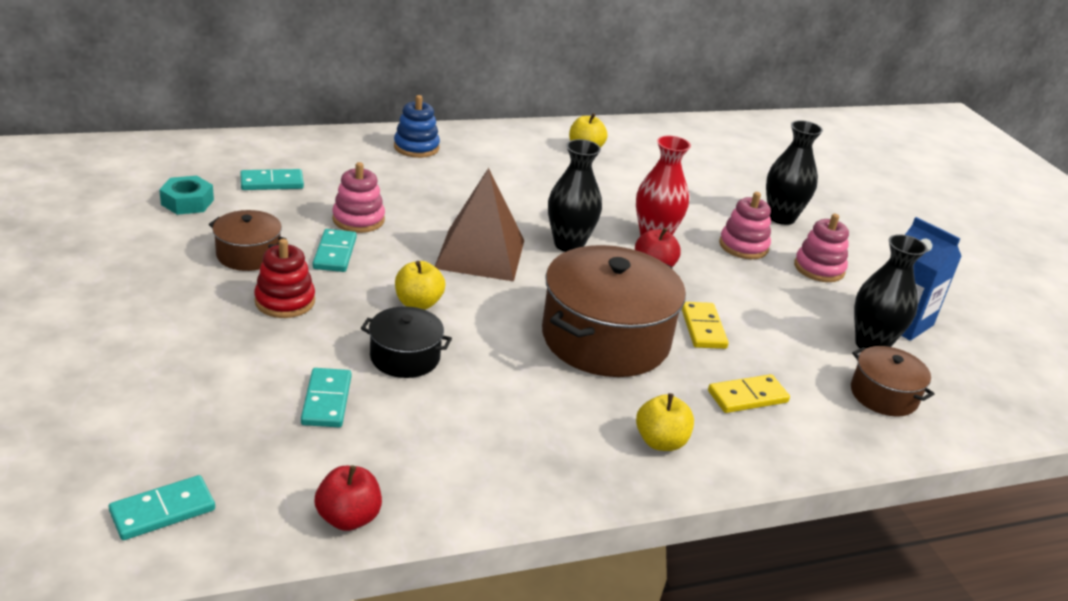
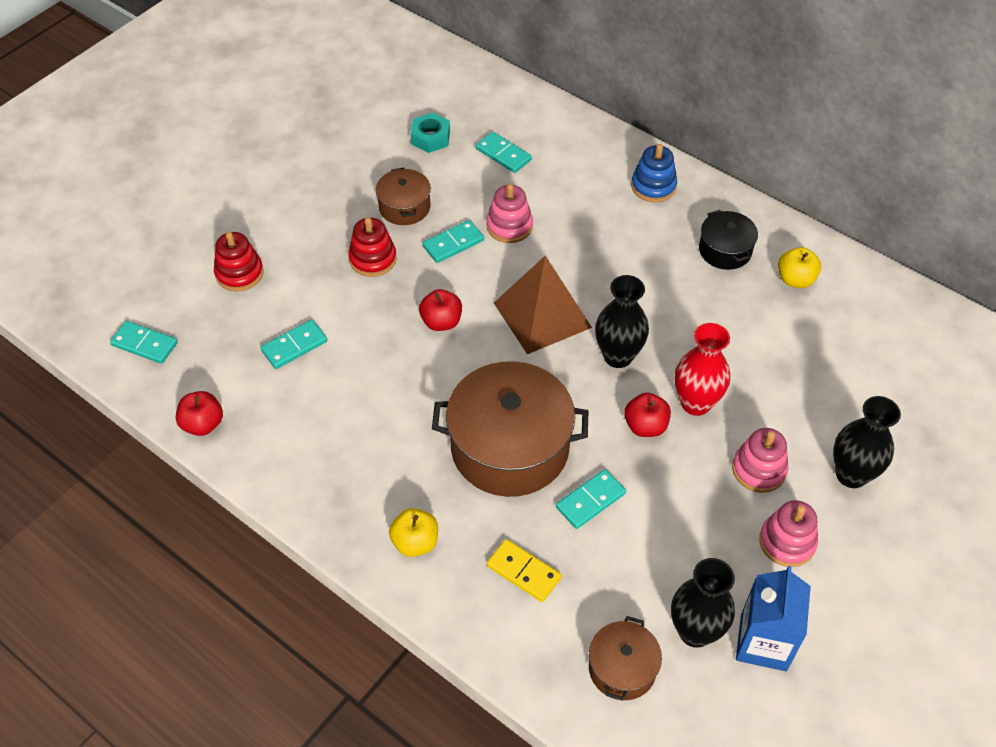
camera: 60 degrees right, 20 degrees up
black pot [361,306,452,378] -> black pot moved to [699,210,758,270]
yellow apple [395,261,445,310] -> red apple [419,289,462,331]
yellow domino [682,302,728,349] -> turquoise domino [556,469,626,529]
none -> red stacking toy [214,232,264,291]

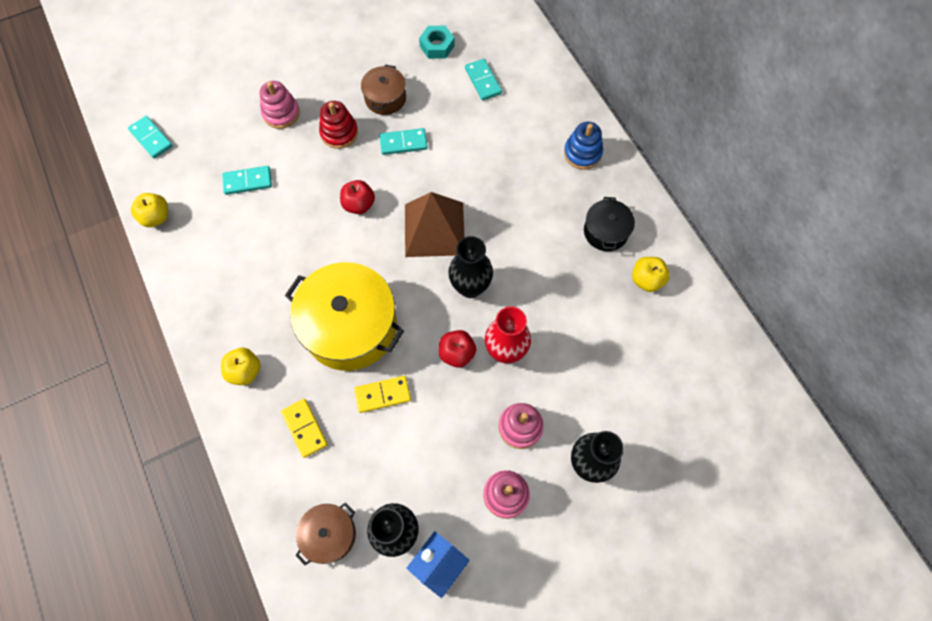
camera: 25 degrees right, 15 degrees up
red apple [176,391,223,436] -> yellow apple [131,193,168,227]
red stacking toy [214,232,264,291] -> none
brown pot [432,361,588,497] -> yellow pot [285,262,404,371]
pink stacking toy [486,184,533,243] -> pink stacking toy moved to [260,81,300,129]
turquoise domino [556,469,626,529] -> yellow domino [354,376,411,413]

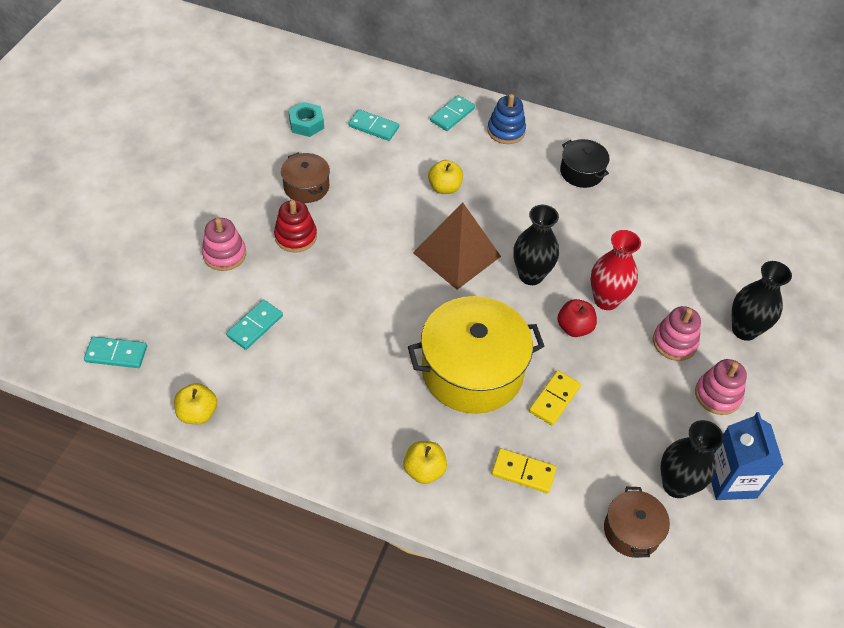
camera: 45 degrees left, 15 degrees down
red apple [340,180,375,214] -> none
turquoise domino [379,128,428,155] -> turquoise domino moved to [430,95,475,131]
yellow apple [632,257,670,292] -> yellow apple moved to [428,160,463,194]

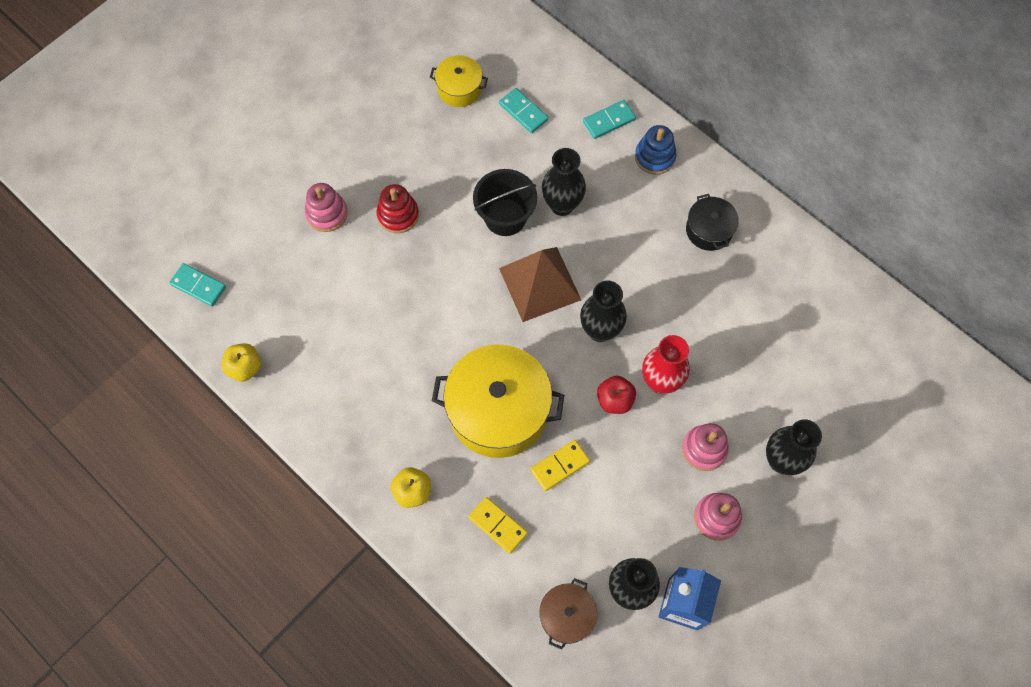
camera: 25 degrees right, 15 degrees up
turquoise domino [226,300,283,350] -> none
brown pot [281,153,330,203] -> none
turquoise nut [288,102,324,137] -> yellow pot [430,55,488,107]
yellow apple [428,160,463,194] -> black vase [542,148,586,216]
none -> black bucket [473,169,537,236]

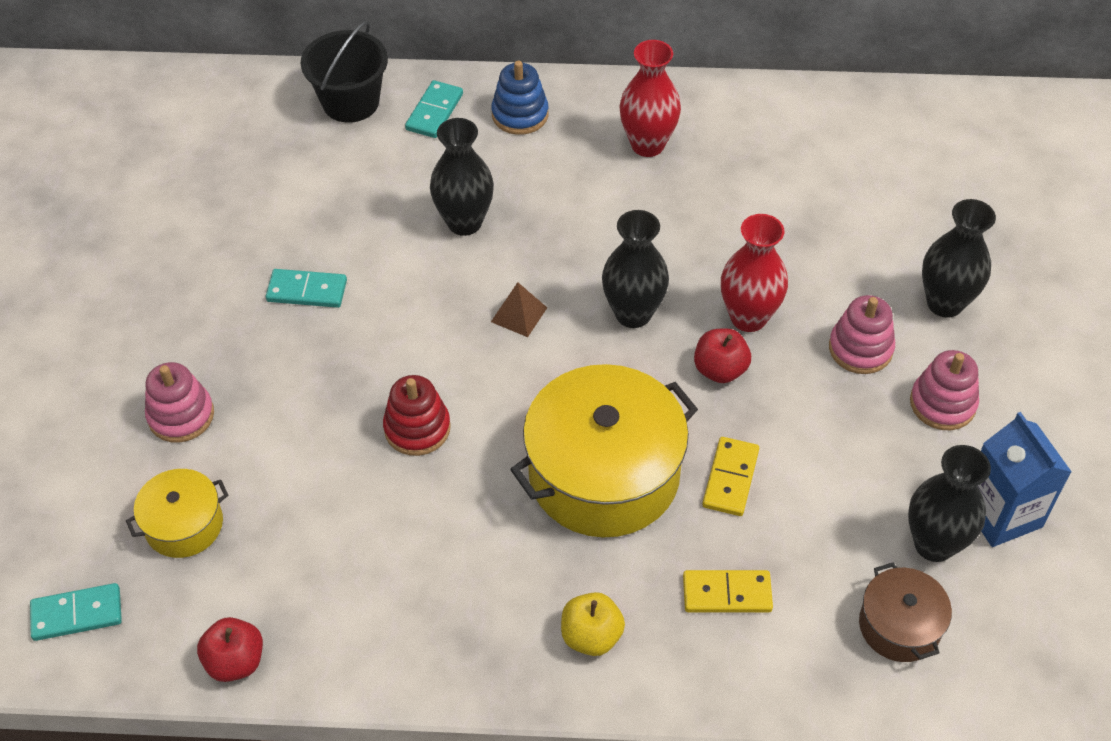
camera: 40 degrees left, 15 degrees down
yellow apple [221,343,261,381] -> red apple [197,617,263,682]
red stacking toy [377,184,419,233] -> red stacking toy moved to [383,375,451,456]
yellow pot [430,55,488,107] -> yellow pot moved to [126,469,228,558]
black bucket [473,169,537,236] -> black bucket moved to [301,21,388,123]
turquoise domino [499,88,549,133] -> turquoise domino moved to [266,269,347,308]
brown pyramid [499,247,581,322] -> brown pyramid [491,282,547,337], size x0.45
black pot [686,194,739,251] -> red vase [619,40,681,157]

